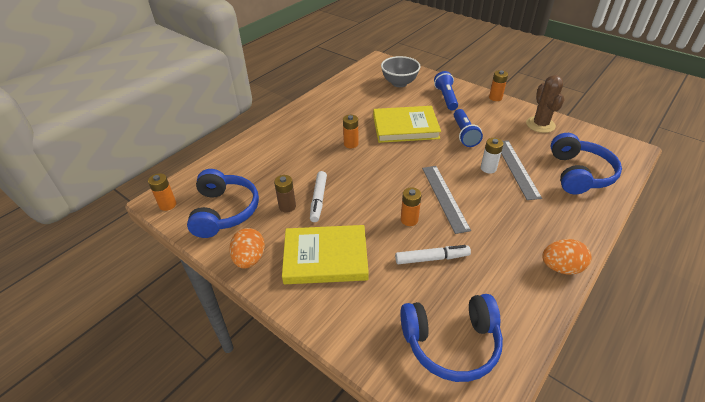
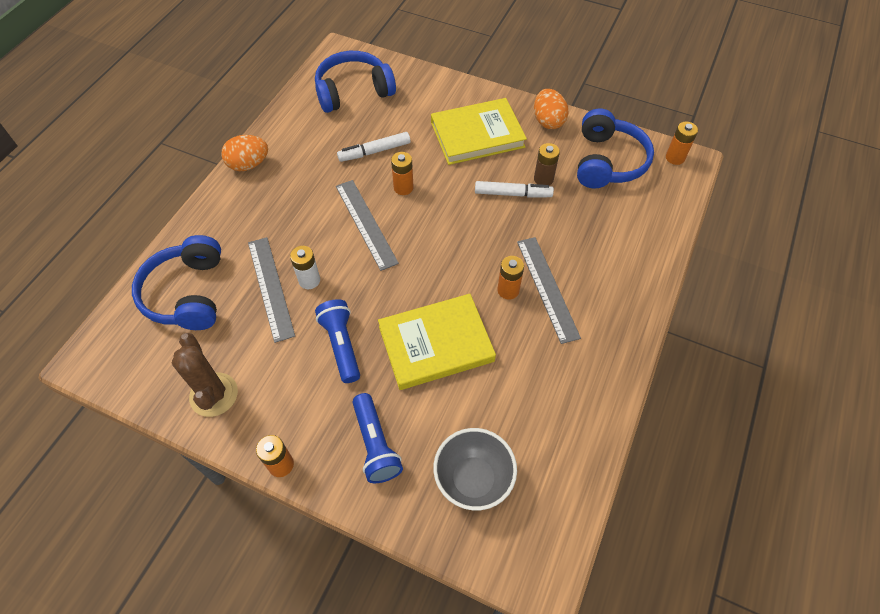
camera: 165 degrees right, 15 degrees up
blue headphones [187,169,259,238] -> blue headphones turned 150 degrees counterclockwise [577,108,654,189]
white marker [310,171,327,222] -> white marker turned 105 degrees clockwise [475,181,554,198]
none -> grey ruler [517,237,581,344]

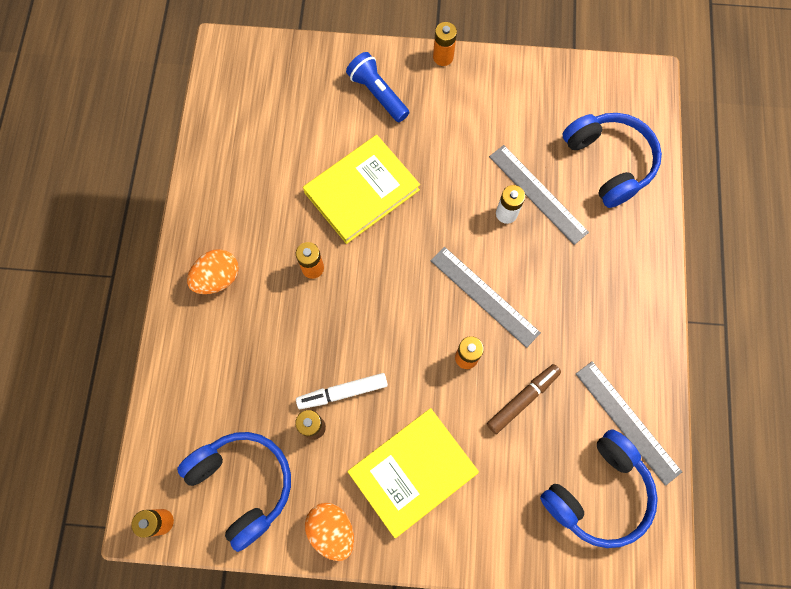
camera: 160 degrees right, 15 degrees up
brown cactus [172,333,238,417] -> none
orange egg [221,135,268,171] -> orange egg moved to [187,249,239,294]
blue flashlight [315,299,360,383] -> none
white marker [337,132,410,162] -> brown marker [487,364,561,434]
grey bowl [433,428,517,510] -> none
grey ruler [517,237,581,344] -> grey ruler moved to [576,361,682,486]
blue headphones [577,108,654,189] -> blue headphones turned 150 degrees clockwise [177,432,291,552]

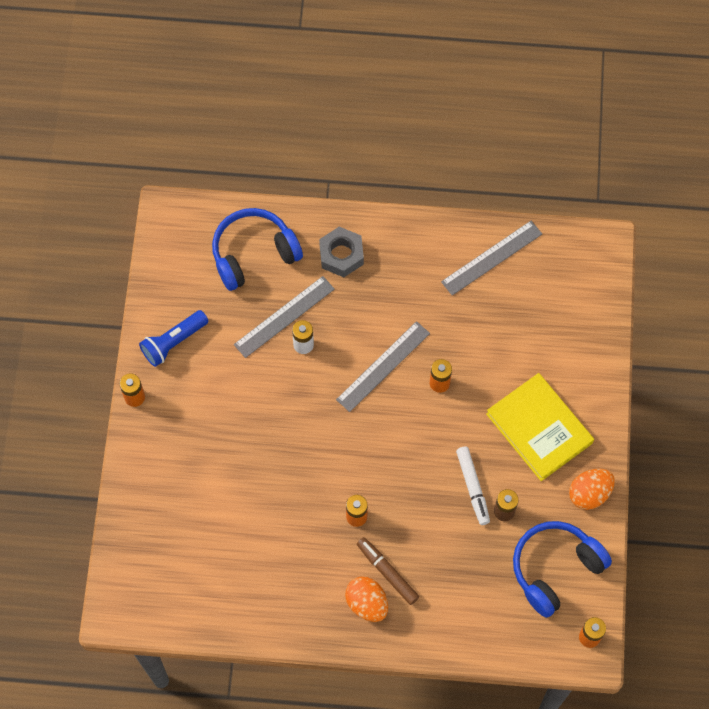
camera: 90 degrees left, 5 degrees down
yellow book [303,135,420,244] -> none
blue flashlight [346,52,409,122] -> blue flashlight moved to [139,310,209,367]
brown marker [487,364,561,434] -> brown marker moved to [357,537,419,605]
blue headphones [540,430,658,548] -> none
none -> grey nut [319,227,364,277]

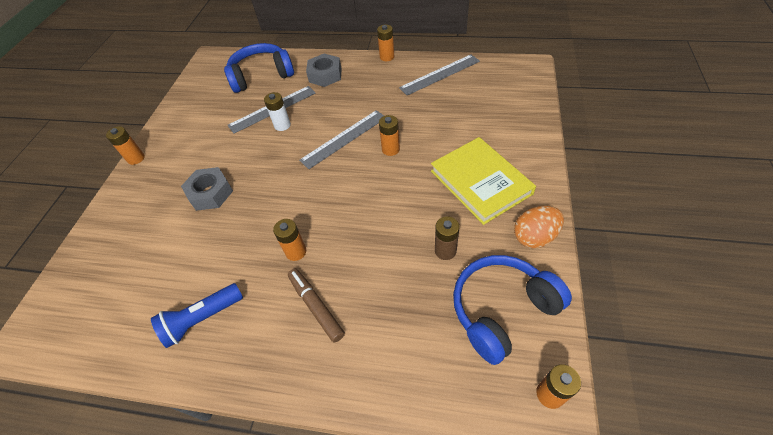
camera: 10 degrees right, 15 degrees down
blue flashlight [139,310,209,367] -> blue flashlight moved to [151,283,243,348]
orange egg [345,577,388,622] -> none
white marker [456,446,490,525] -> none
none -> grey nut [181,167,233,211]
none -> orange battery [377,25,394,61]

